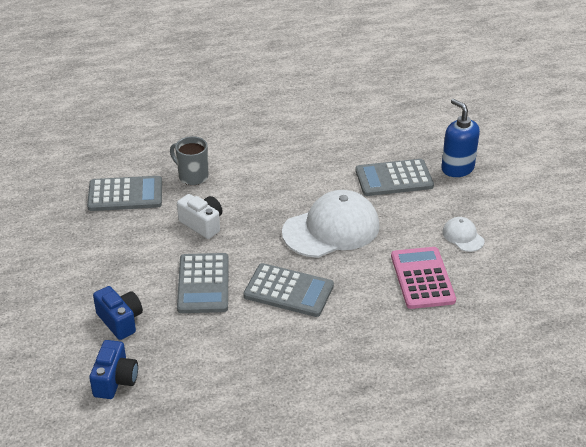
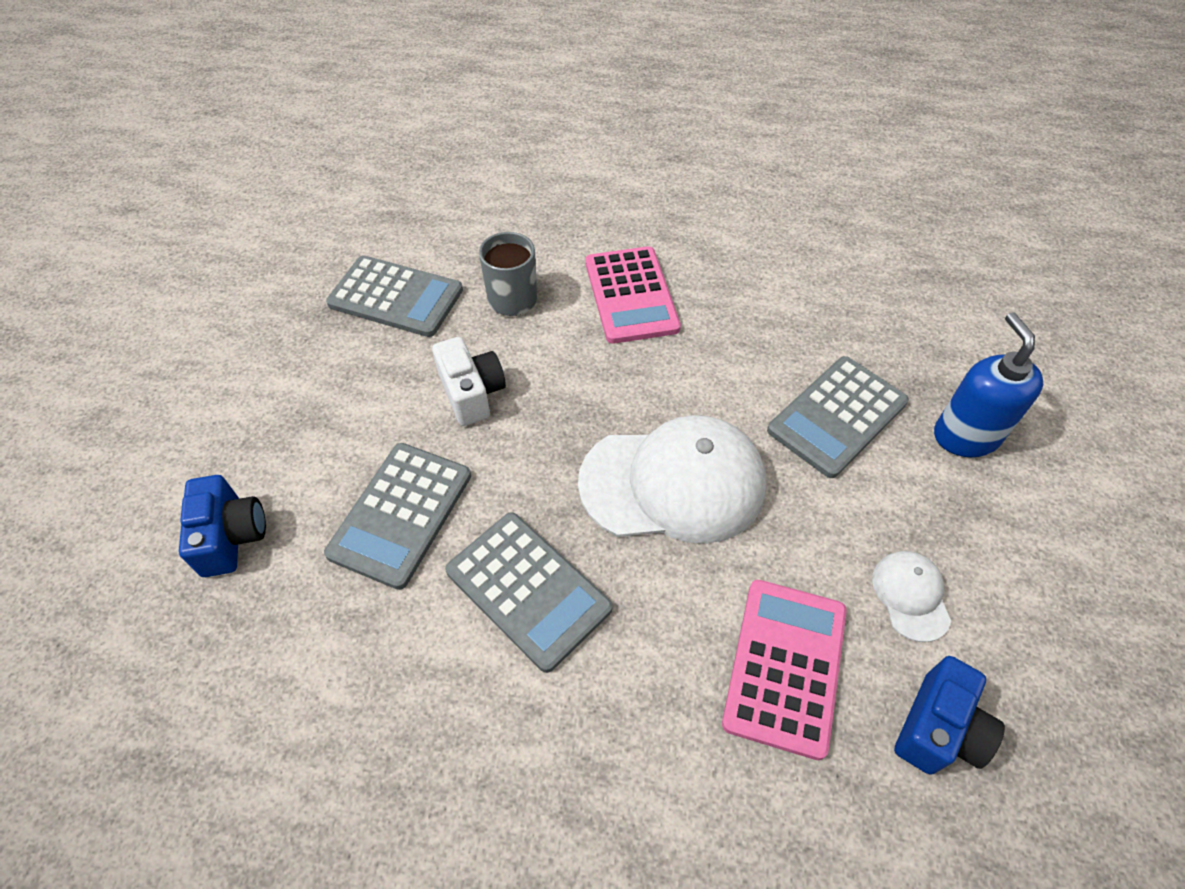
camera: 25 degrees right, 15 degrees up
blue camera [89,340,138,399] -> blue camera moved to [894,656,1005,775]
grey calculator [355,159,434,196] -> grey calculator turned 60 degrees counterclockwise [767,356,909,478]
none -> pink calculator [585,246,681,344]

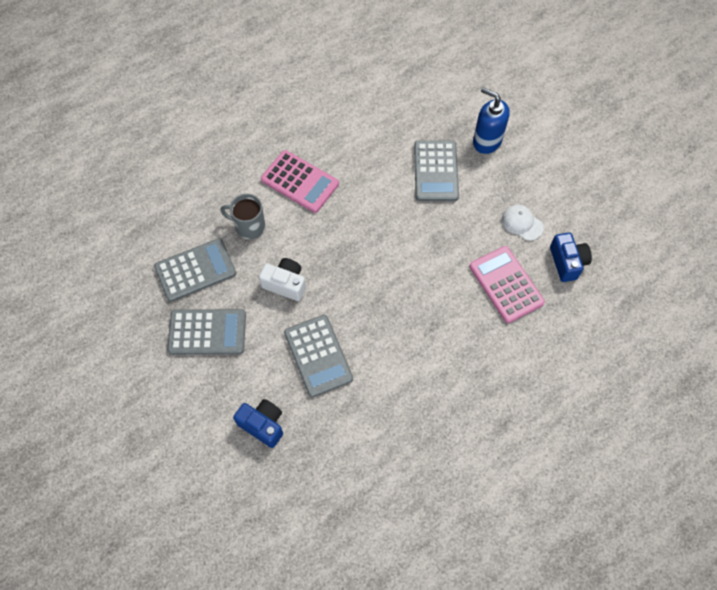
camera: 45 degrees left, 10 degrees up
grey calculator [445,512,613,673] -> grey calculator moved to [167,309,246,355]
white cap [578,415,767,544] -> none

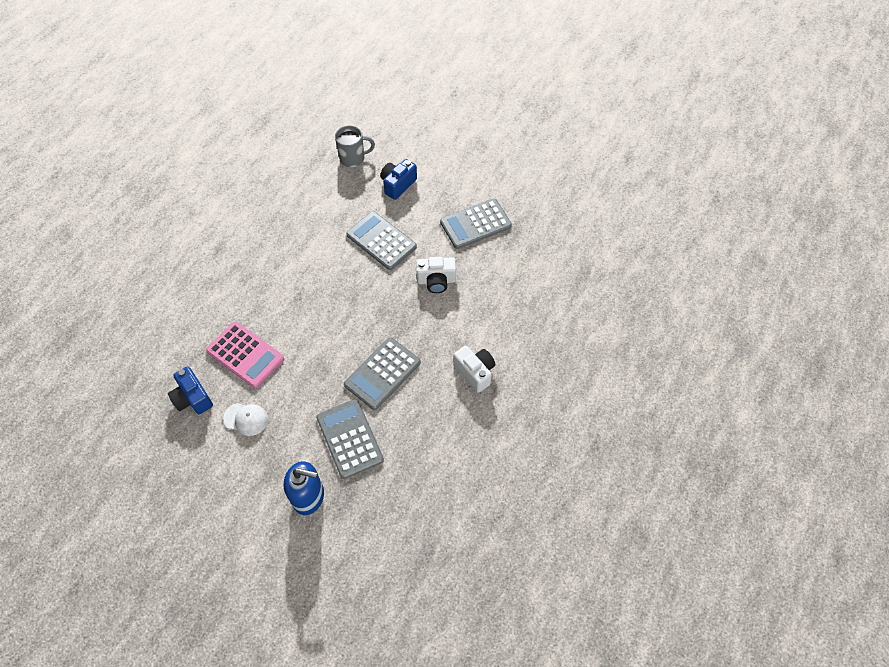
camera: 155 degrees right, 5 degrees down
grey calculator [154,238,237,302] -> grey calculator moved to [344,337,421,410]
grey mug [220,194,265,239] -> grey mug moved to [335,126,375,167]
blue camera [233,399,283,448] -> blue camera turned 120 degrees clockwise [380,159,417,200]
pink calculator [261,150,339,213] -> white camera [453,346,495,393]

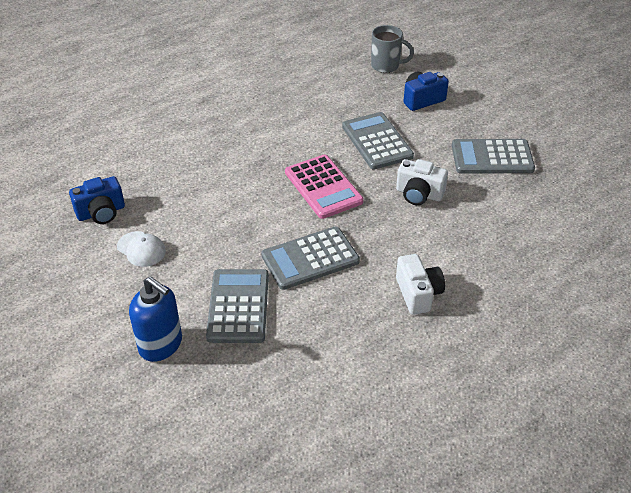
camera: 25 degrees right, 15 degrees down
blue camera [168,366,213,414] -> blue camera turned 105 degrees counterclockwise [69,176,125,224]
pink calculator [206,322,284,389] -> pink calculator moved to [285,154,363,219]

